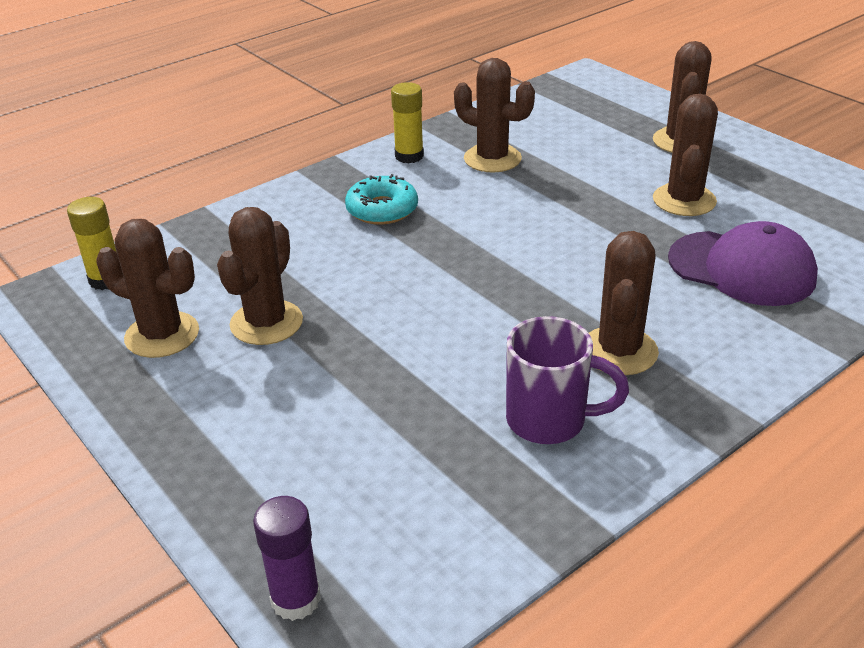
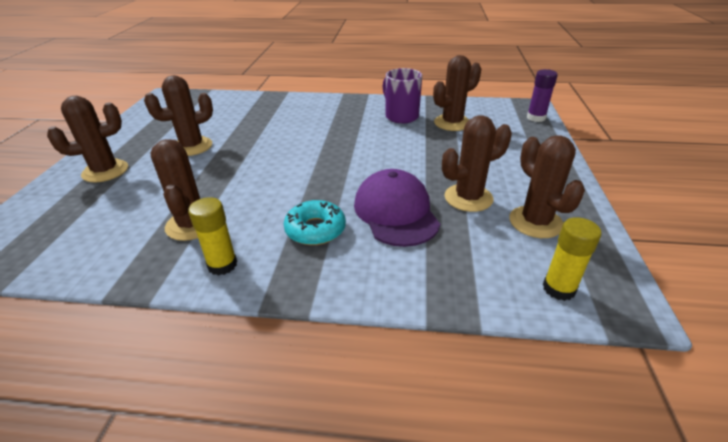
camera: 135 degrees left, 0 degrees up
brown cactus [589,231,659,375] -> brown cactus moved to [433,55,481,131]
purple cap [668,221,818,306] -> purple cap moved to [354,169,440,247]

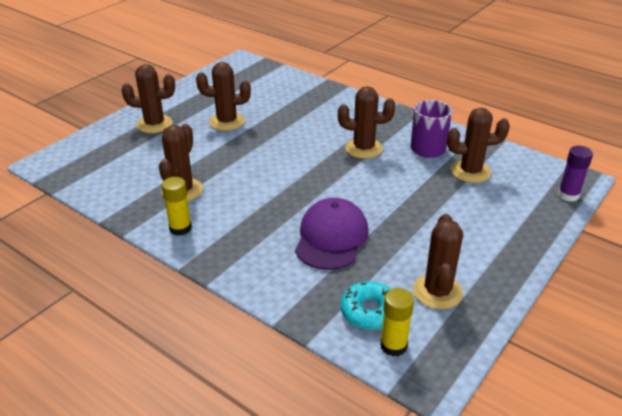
camera: 30 degrees right, 0 degrees up
turquoise donut [284,200,346,245] -> turquoise donut moved to [340,281,391,330]
brown cactus [442,116,512,212] -> brown cactus moved to [338,86,395,159]

